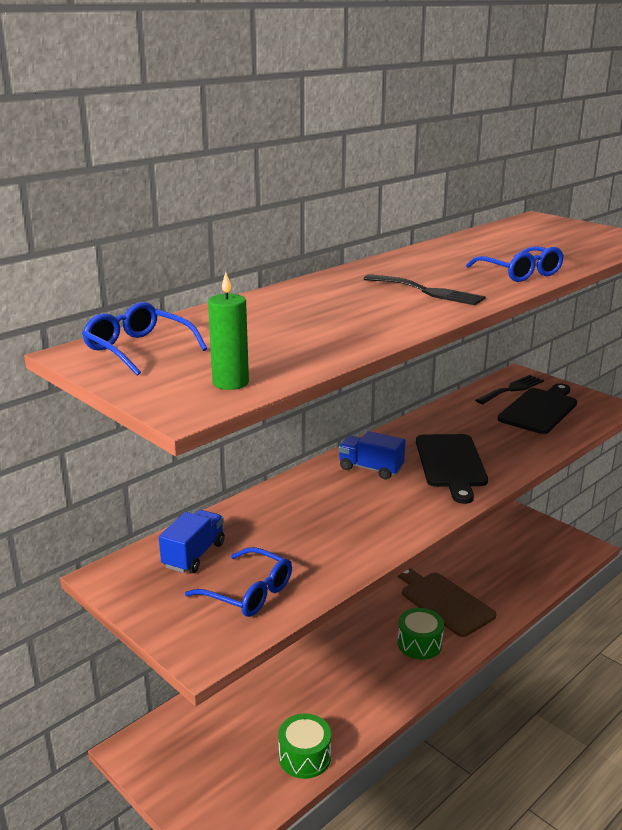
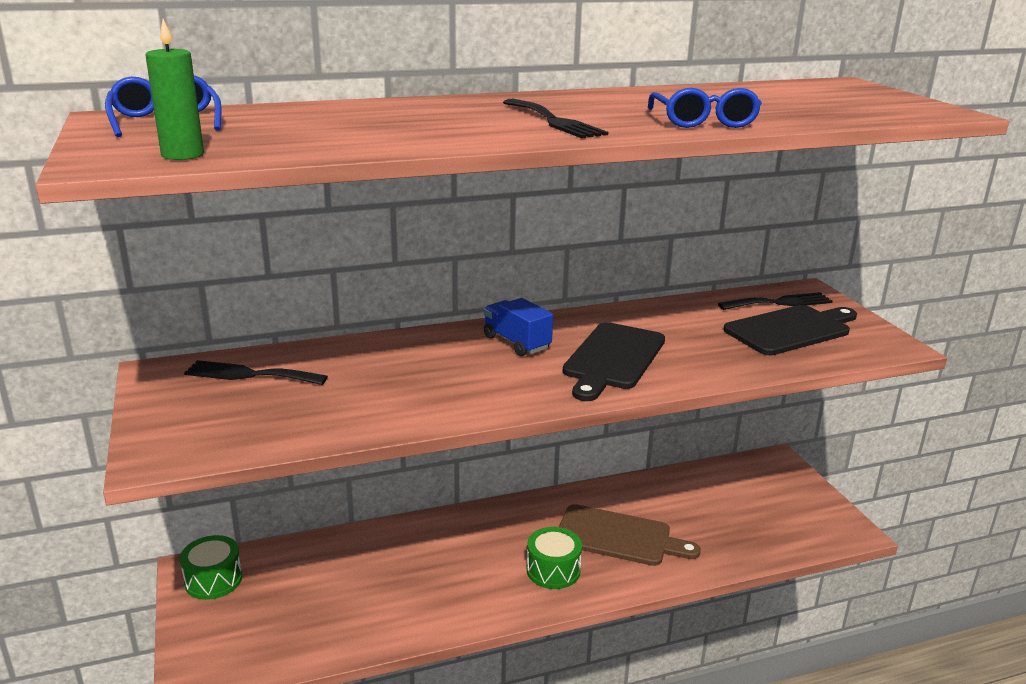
camera: 25 degrees right, 0 degrees up
blue truck [159,510,225,573] -> black fork [184,360,328,385]
blue glasses [185,547,292,617] -> none
green drum [278,714,331,779] -> green drum moved to [180,535,242,600]
brown cutting board [398,568,496,637] -> brown cutting board turned 120 degrees clockwise [559,504,701,566]

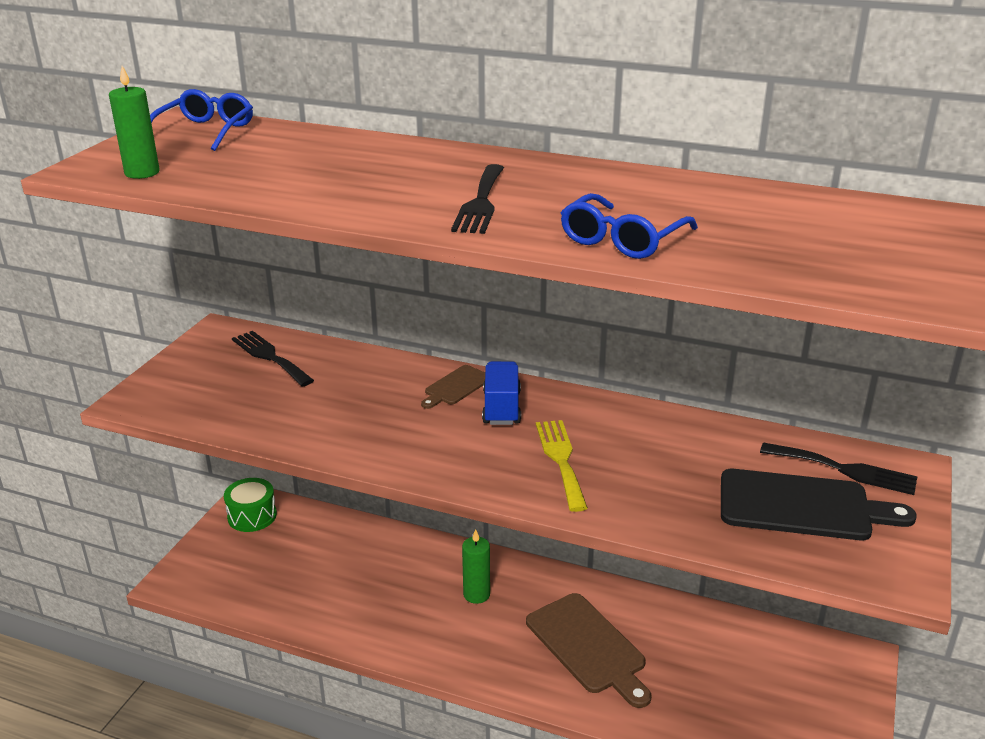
camera: 40 degrees right, 5 degrees up
green drum [527,527,582,589] -> none
black cutting board [563,322,665,401] -> yellow fork [536,420,588,512]
none -> brown cutting board [421,365,485,409]
none -> green candle [462,529,490,604]

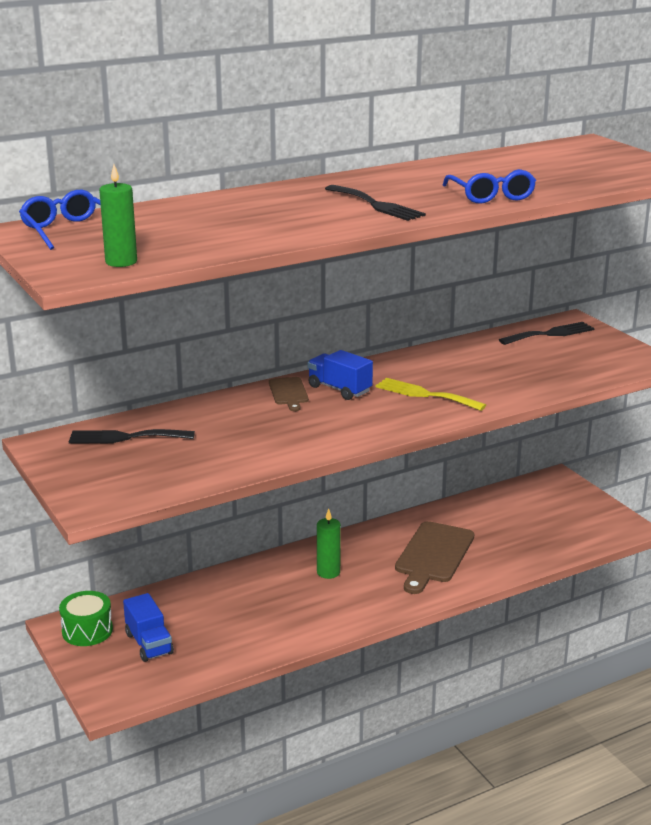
camera: 50 degrees left, 5 degrees down
brown cutting board [526,593,652,708] -> brown cutting board turned 105 degrees clockwise [395,521,474,594]
black cutting board [721,469,917,540] -> none
none -> blue truck [123,593,174,662]

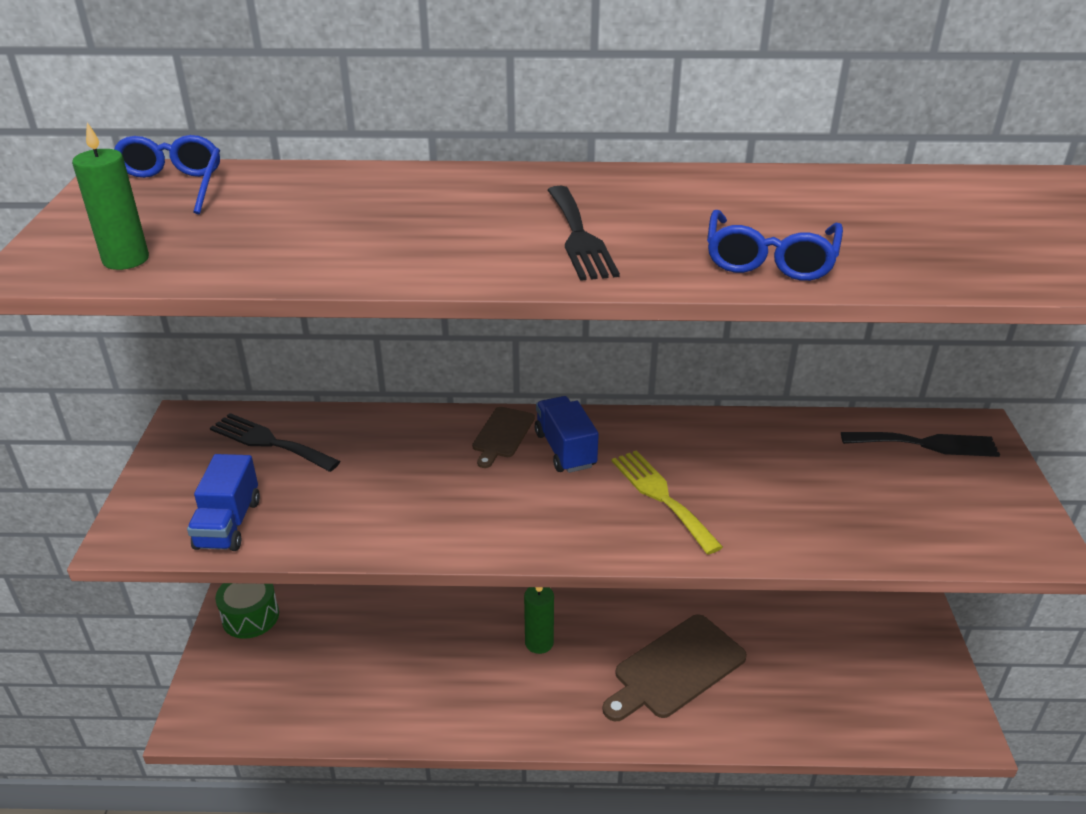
camera: 30 degrees right, 10 degrees up
blue truck [123,593,174,662] -> blue truck moved to [187,454,260,551]

